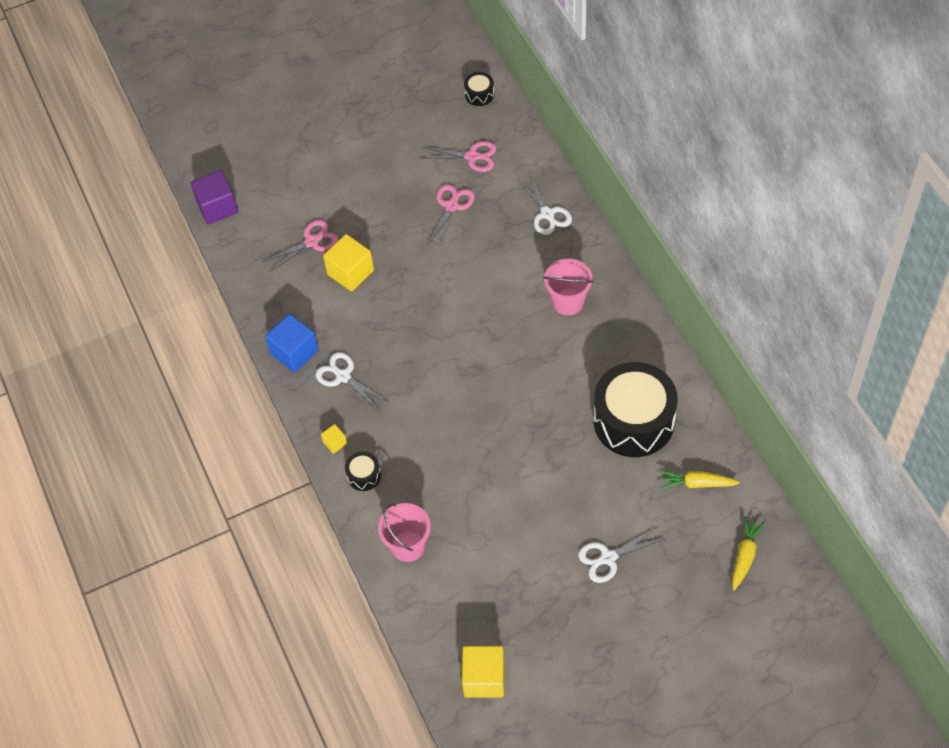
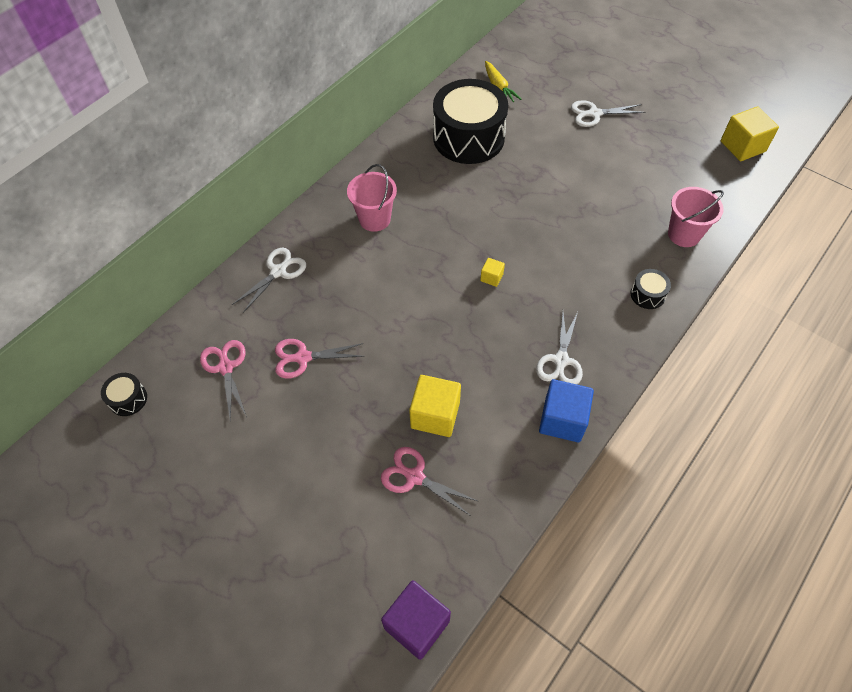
camera: 120 degrees left, 0 degrees up
yellow cube [321,424,347,454] -> yellow cube moved to [480,258,505,287]
white scissors [578,527,664,583] -> white scissors turned 135 degrees clockwise [571,100,645,127]
yellow carrot [732,516,765,590] -> none

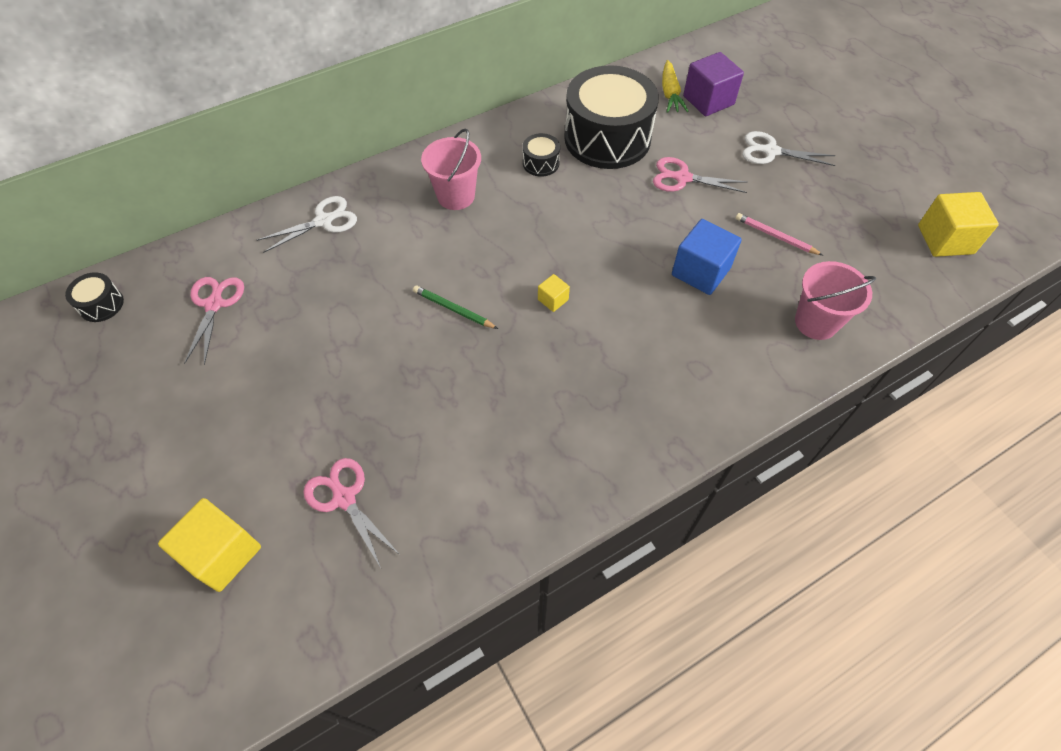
camera: 20 degrees right, 0 degrees up
pink scissors [275,339,364,379] -> pink scissors moved to [653,157,748,193]
purple cube [381,581,451,660] -> purple cube moved to [683,52,744,116]
yellow cube [409,375,461,437] -> yellow cube moved to [158,498,261,592]
white scissors [536,312,583,384] -> none
blue cube [539,379,594,442] -> blue cube moved to [672,219,742,295]
black drum [630,269,671,309] -> black drum moved to [523,133,560,177]
none -> green pencil [413,286,498,329]
none -> pink pencil [736,213,823,255]

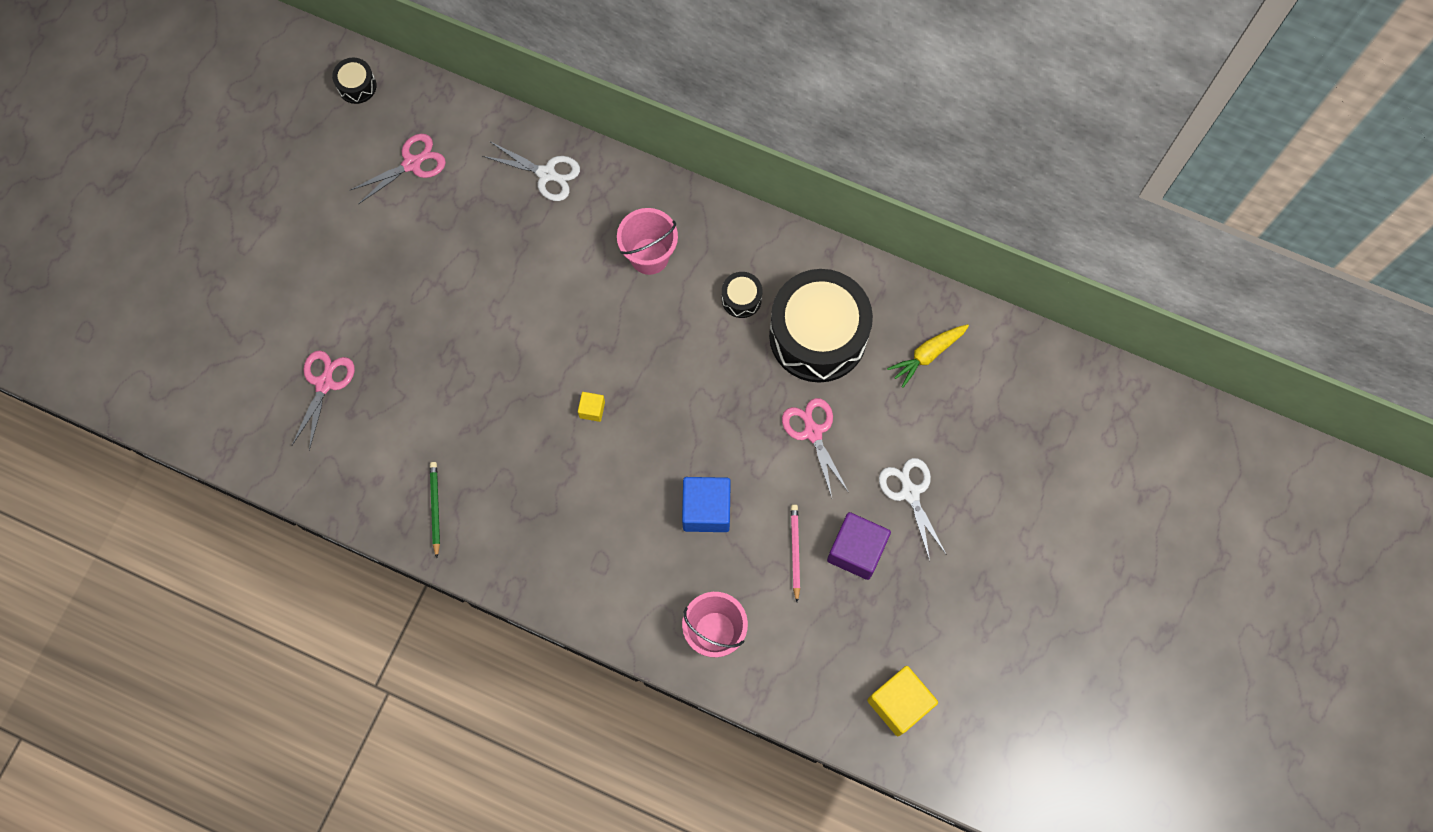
camera: 55 degrees right, 15 degrees up
yellow cube [158,498,261,592] -> none
green pencil [413,286,498,329] -> green pencil moved to [430,462,440,558]
purple cube [683,52,744,116] -> purple cube moved to [827,512,891,580]

